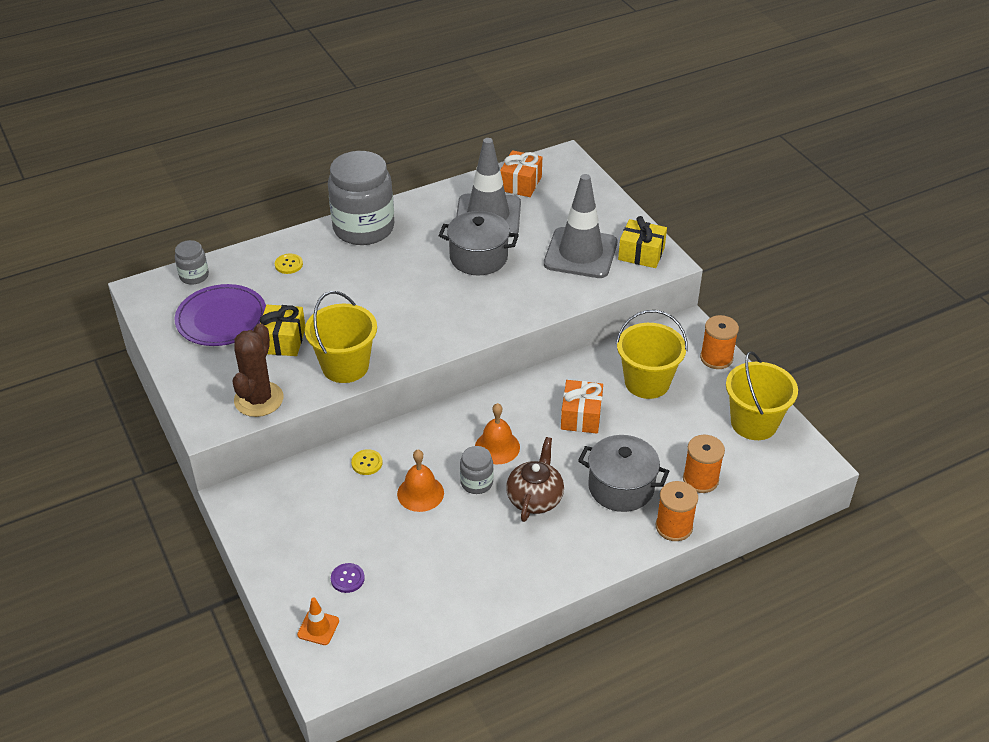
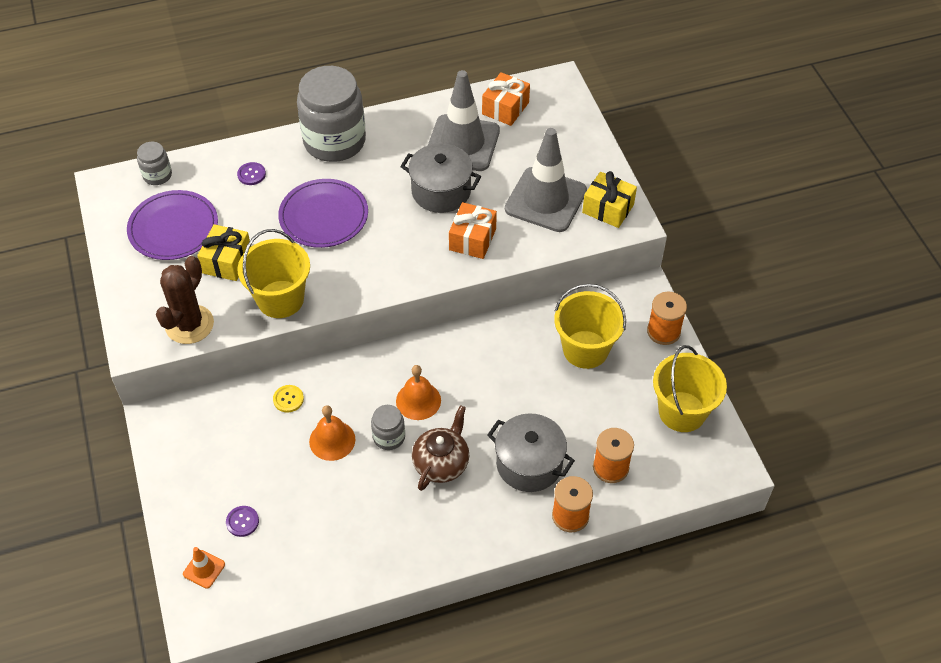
camera: 10 degrees right, 10 degrees up
yellow button [275,254,303,274] -> purple button [237,162,266,185]
orange gift [561,380,603,434] -> orange gift moved to [449,202,497,259]
none -> purple plate [278,179,368,248]

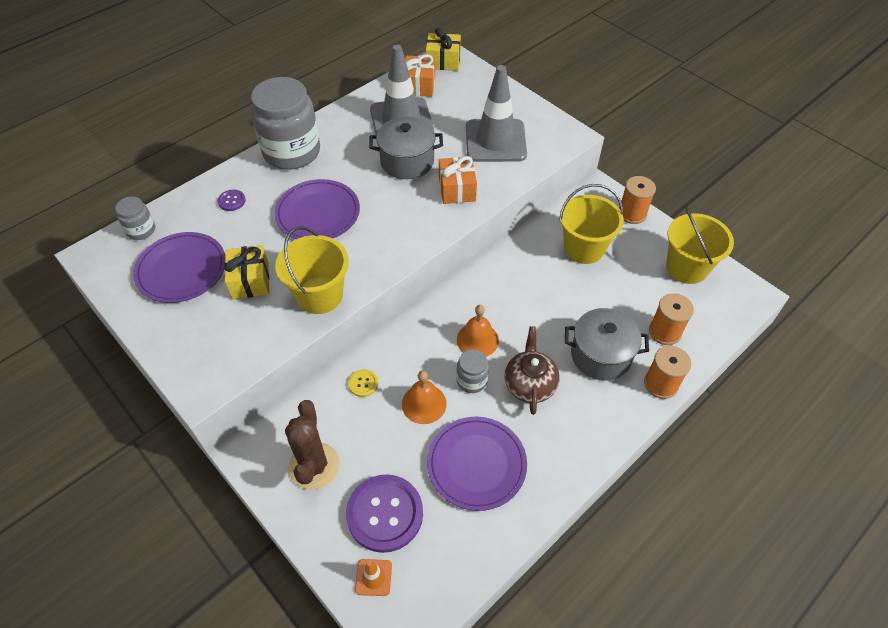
camera: 25 degrees left, 0 degrees up
brown cactus [156,256,214,344] -> brown cactus moved to [285,400,340,490]
purple button [226,506,259,537] -> purple button [346,474,423,553], size x2.29
yellow gift [582,171,637,228] -> yellow gift moved to [426,28,461,71]
none -> purple plate [427,417,527,511]

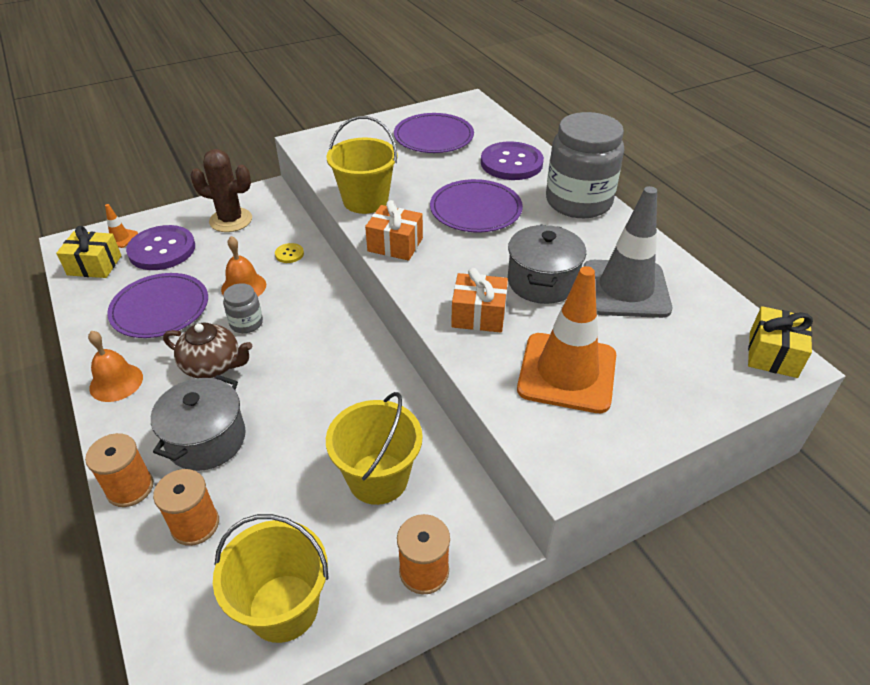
camera: 105 degrees right, 10 degrees down
grey jar [115,197,155,240] -> none
purple button [218,190,246,211] -> purple button [481,141,544,180], size x2.29
yellow gift [224,245,269,299] -> yellow gift moved to [56,226,121,278]
orange gift [405,54,435,97] -> orange gift moved to [365,200,423,261]
orange bell [457,305,499,357] -> orange bell moved to [88,331,143,402]
grey traffic cone [466,65,527,162] -> orange traffic cone [517,266,616,413]

